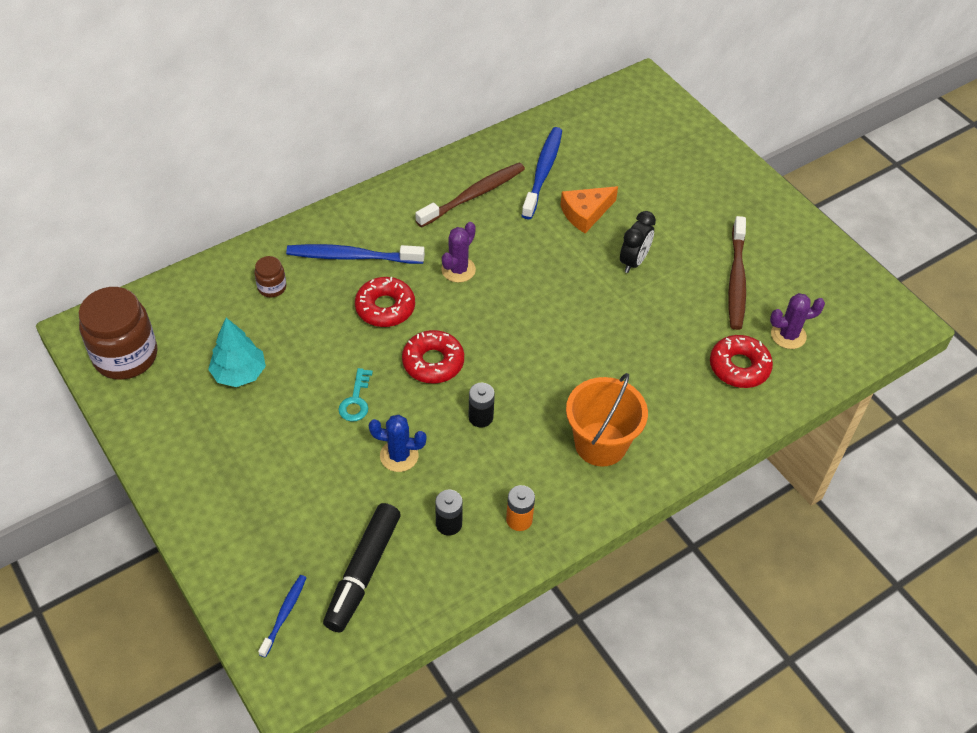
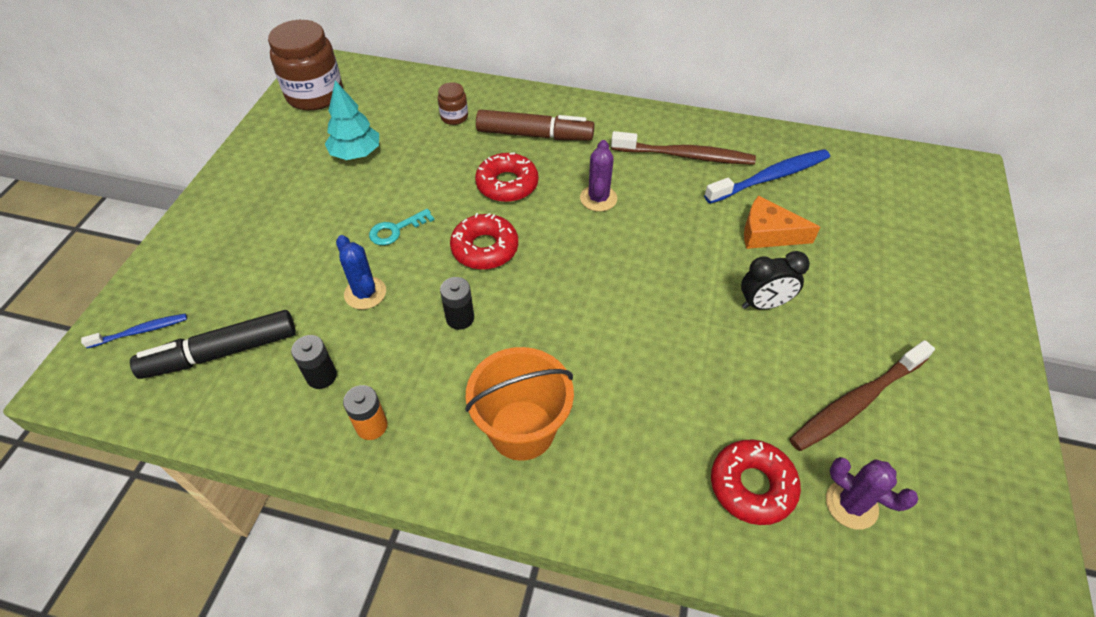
camera: 50 degrees right, 0 degrees up
blue toothbrush [286,244,425,264] -> brown marker [476,110,594,141]
purple cactus [441,222,476,283] -> purple cactus turned 75 degrees counterclockwise [580,140,617,211]

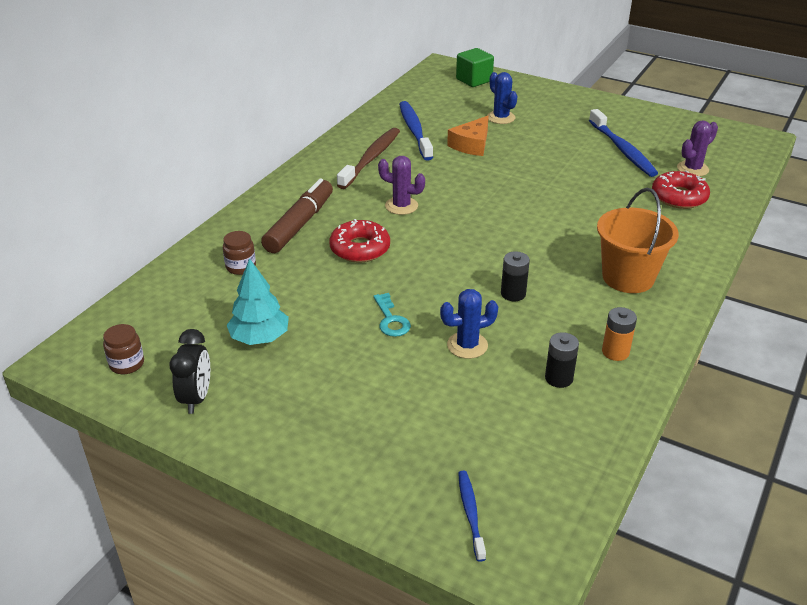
camera: 75 degrees left, 15 degrees down
black marker [130,310,296,379] -> none
brown jar [268,20,343,111] -> brown jar [103,324,144,374], size x0.47
red donut [450,213,518,270] -> none
black clock [741,251,810,310] -> black clock moved to [169,329,210,414]
brown toothbrush [789,340,935,451] -> blue toothbrush [589,109,658,177]
none -> green cube [456,48,494,87]
none -> blue cactus [487,72,517,124]

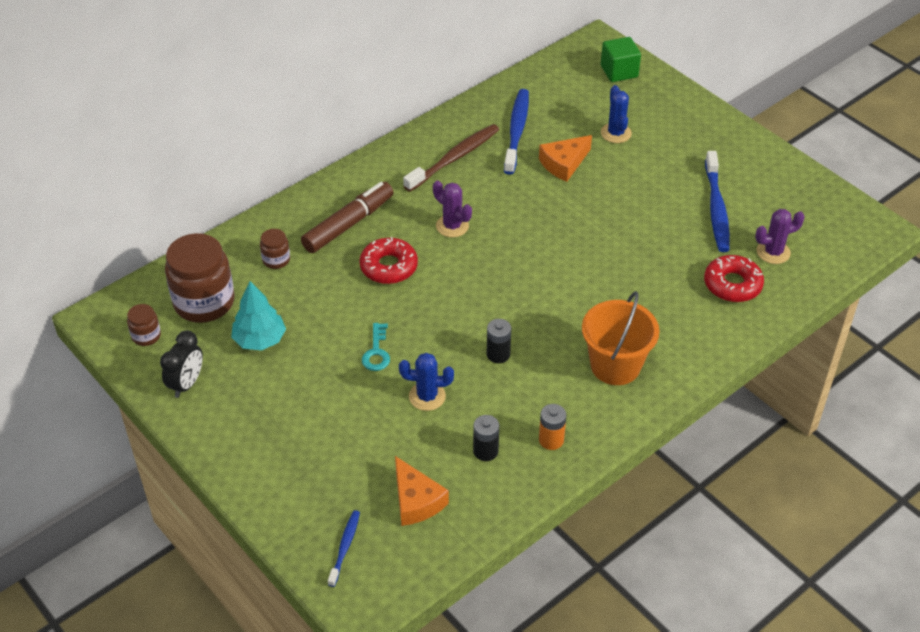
camera: 20 degrees right, 10 degrees up
none -> brown jar [165,233,234,323]
none -> orange cheese [395,456,449,526]

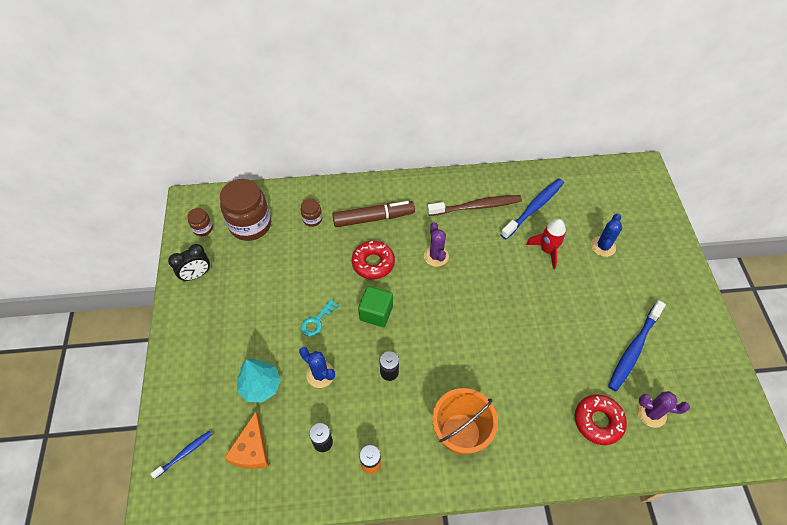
camera: 35 degrees right, 10 degrees up
turquoise tree [231,281,286,351] -> turquoise tree moved to [237,359,281,402]
orange cheese [539,135,592,182] -> red rocket [526,219,566,269]
green cube [601,37,641,82] -> green cube moved to [358,286,393,327]

